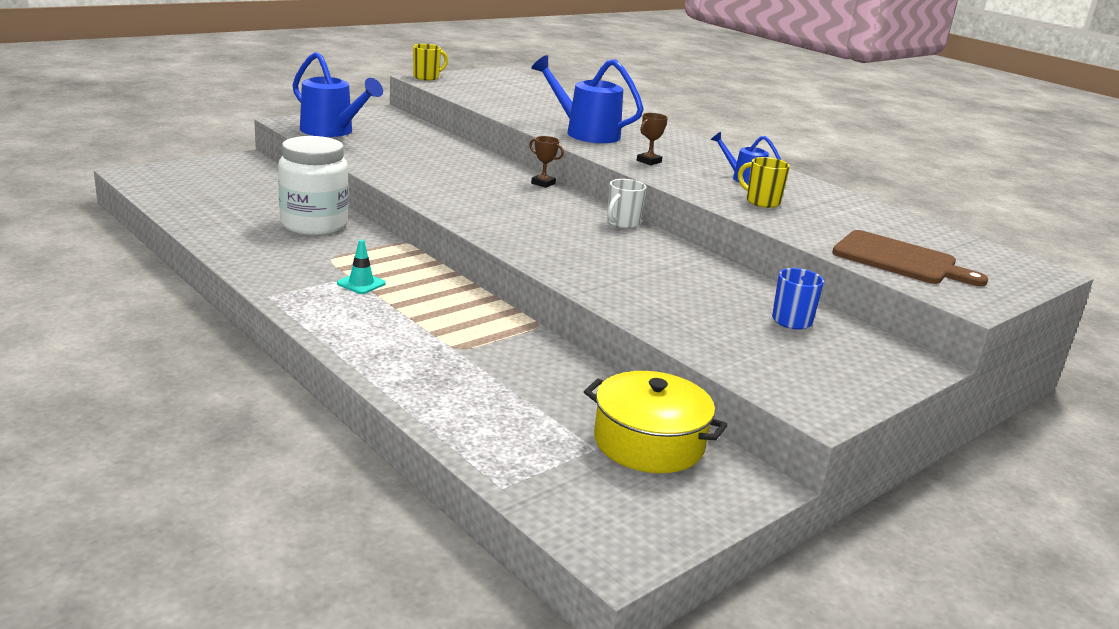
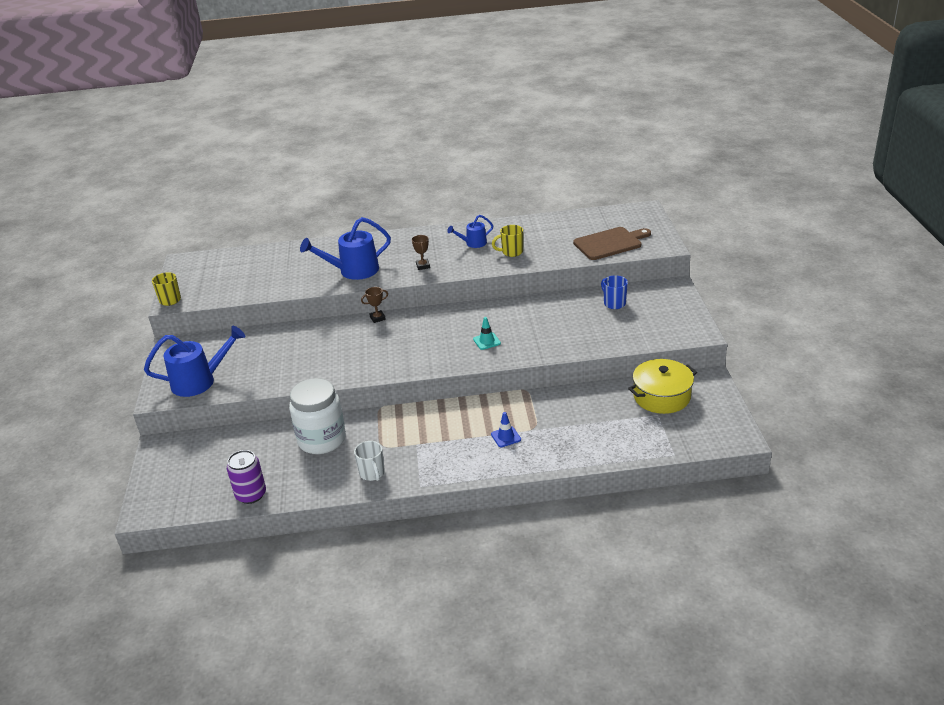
camera: 50 degrees left, 10 degrees up
turquoise traffic cone [337,239,386,294] -> turquoise traffic cone moved to [473,317,501,350]
white mug [607,179,647,228] -> white mug moved to [354,441,385,481]
none -> purple can [227,450,266,504]
none -> blue traffic cone [491,412,521,447]

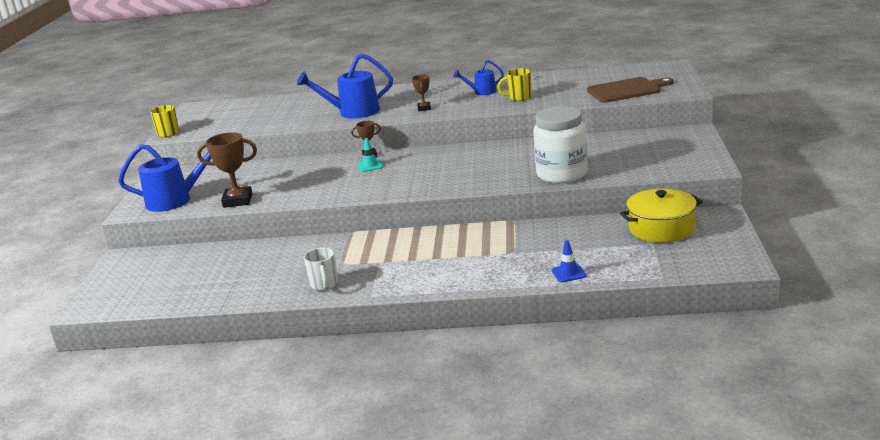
camera: 10 degrees right, 10 degrees down
purple can [227,450,266,504] -> none
white jar [289,378,346,454] -> white jar moved to [533,106,587,183]
turquoise traffic cone [473,317,501,350] -> turquoise traffic cone moved to [358,138,383,172]
blue traffic cone [491,412,521,447] -> blue traffic cone moved to [551,240,586,282]
blue mug [601,275,628,309] -> none
none -> brown trophy [197,132,257,208]

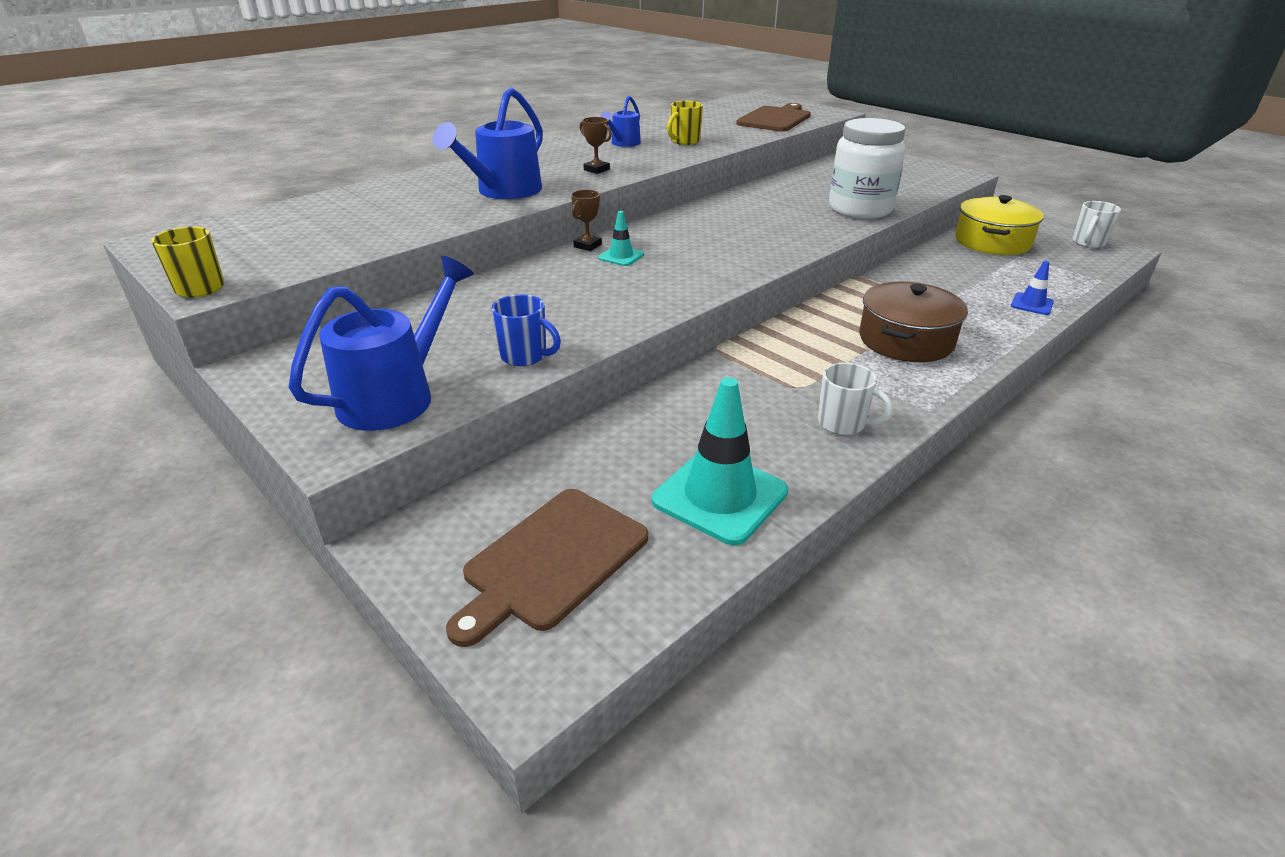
camera: 50 degrees left, 10 degrees up
brown trophy [197,132,257,208] -> blue mug [491,294,561,366]
none -> brown cutting board [446,489,648,647]
none -> turquoise traffic cone [652,377,788,545]
none -> brown pot [859,282,968,362]
none -> white mug [1072,201,1121,248]

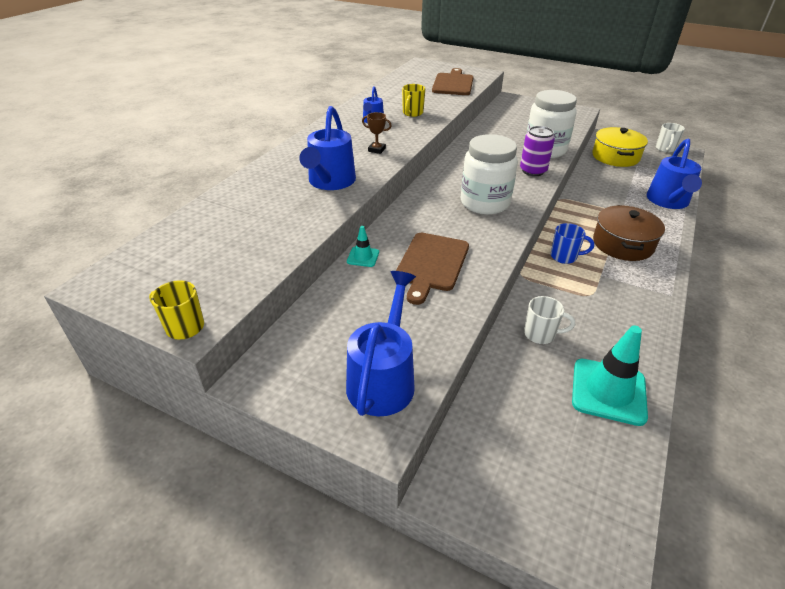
camera: 20 degrees left, 5 degrees up
brown cutting board [446,489,648,647] -> brown cutting board moved to [396,233,469,305]
blue mug [491,294,561,366] -> blue mug moved to [551,223,594,264]
brown trophy [571,190,602,251] -> none
turquoise traffic cone [598,211,644,266] -> turquoise traffic cone moved to [347,226,379,267]
white mug [818,362,894,435] -> white mug moved to [524,296,575,344]
blue traffic cone [1011,261,1054,315] -> blue watering can [646,139,702,209]
none -> white jar [461,134,518,215]
none -> purple can [520,126,555,176]

